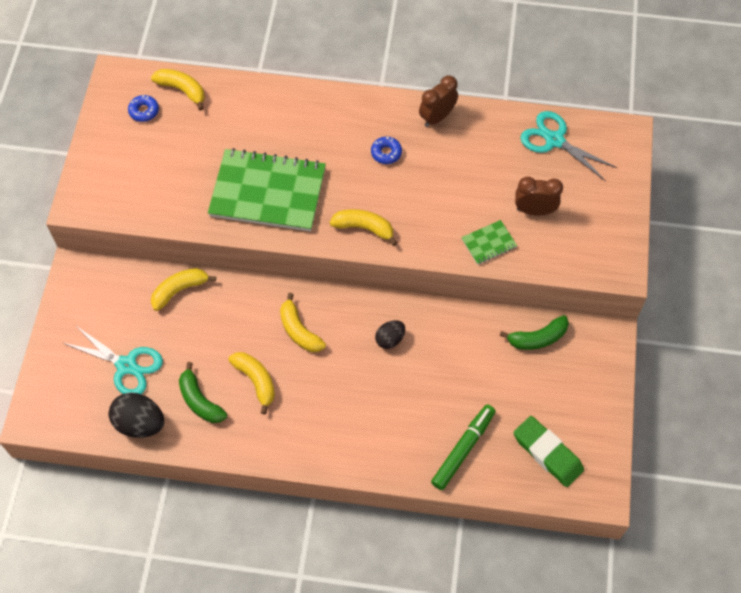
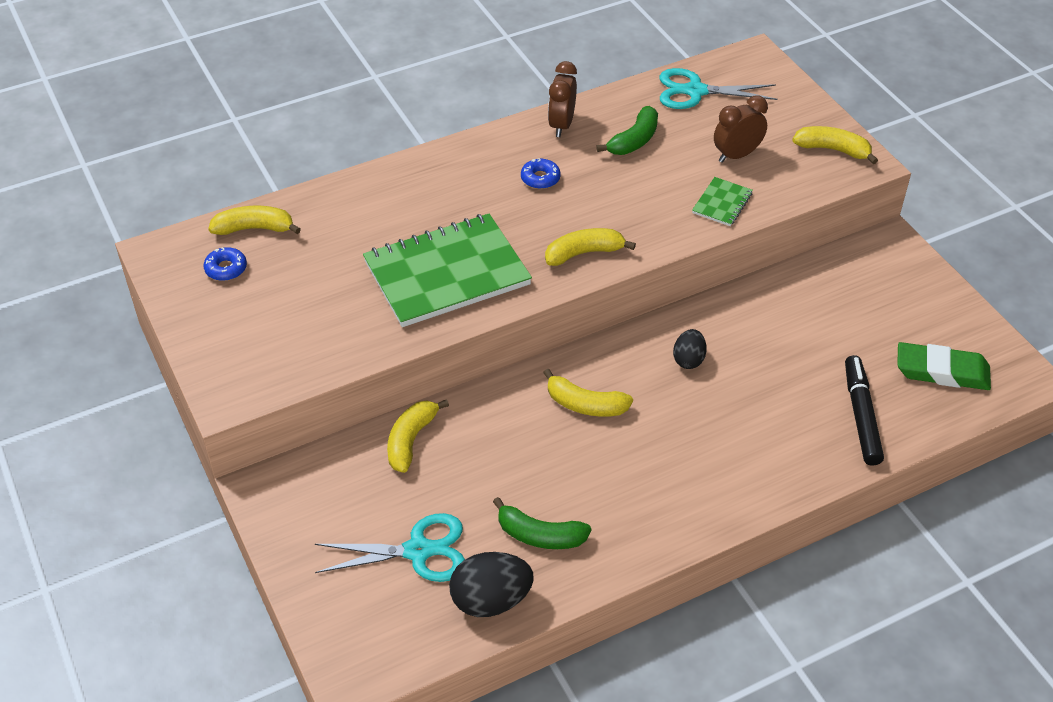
camera: 35 degrees left, 15 degrees down
yellow banana [228,352,275,414] -> yellow banana moved to [792,126,878,164]
green marker [431,404,496,490] -> black marker [845,355,884,466]
green banana [500,315,569,350] -> green banana moved to [596,106,658,155]

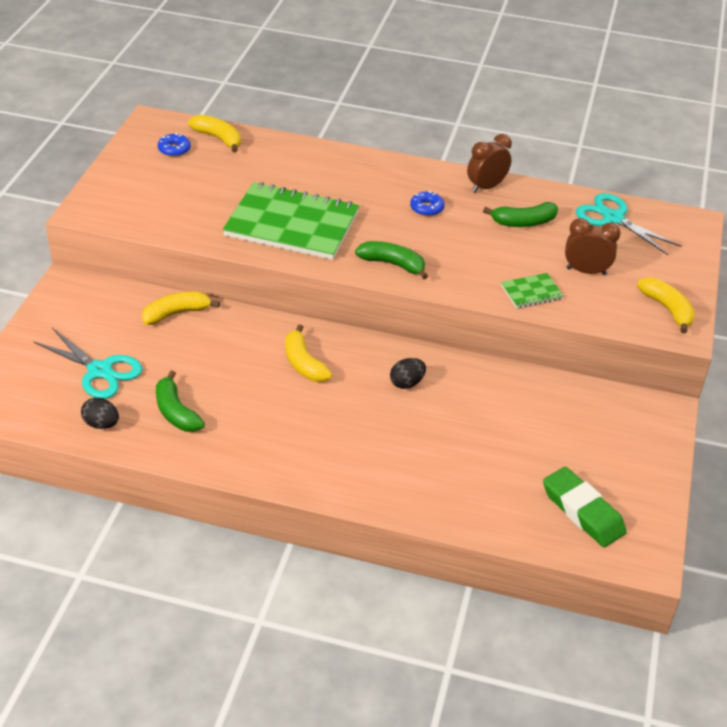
camera: 40 degrees right, 5 degrees down
black egg [449,552,534,617] -> black egg [81,397,119,429], size x0.60
yellow banana [545,228,636,266] -> green banana [355,241,428,279]
black marker [845,355,884,466] -> none

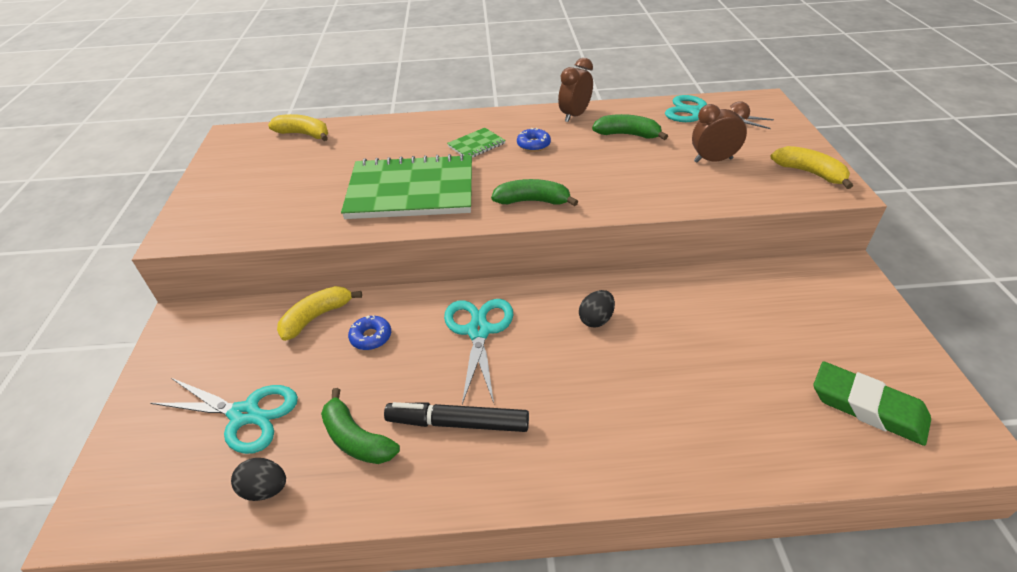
camera: 15 degrees left, 0 degrees up
blue donut [158,133,191,157] -> blue donut moved to [348,315,391,350]
yellow banana [285,324,332,382] -> turquoise scissors [444,299,514,404]
green banana [483,202,558,227] -> green banana turned 135 degrees counterclockwise [592,114,668,140]
green notebook [501,273,564,308] -> green notebook moved to [447,128,506,158]
none -> black marker [384,402,529,432]

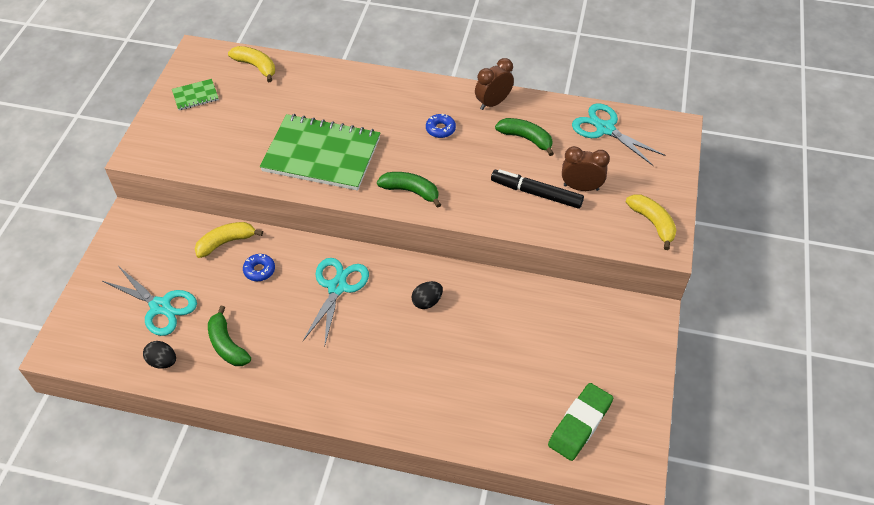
camera: 15 degrees right, 10 degrees up
black marker [384,402,529,432] -> black marker moved to [491,169,584,209]
green notebook [447,128,506,158] -> green notebook moved to [172,79,219,110]
green eraser [814,362,931,446] -> green eraser turned 75 degrees clockwise [548,383,613,461]

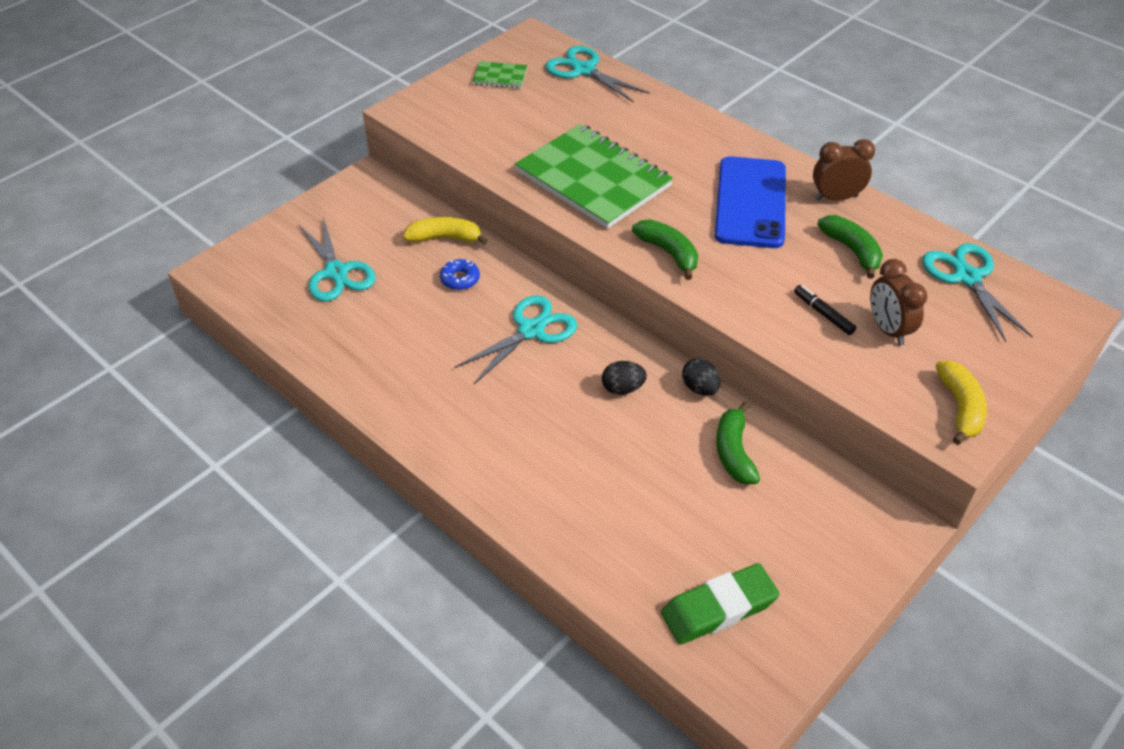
camera: 30 degrees right, 5 degrees down
black egg [143,341,176,369] -> black egg moved to [682,358,721,396]
green banana [208,306,251,366] -> green banana moved to [716,402,760,485]
yellow banana [228,46,275,82] -> turquoise scissors [545,46,650,103]
blue donut [426,114,456,138] -> blue phone [715,156,786,248]
black marker [491,169,584,209] -> black marker [794,285,856,335], size x0.58
brown clock [562,146,610,191] -> brown clock turned 150 degrees counterclockwise [870,259,927,345]

